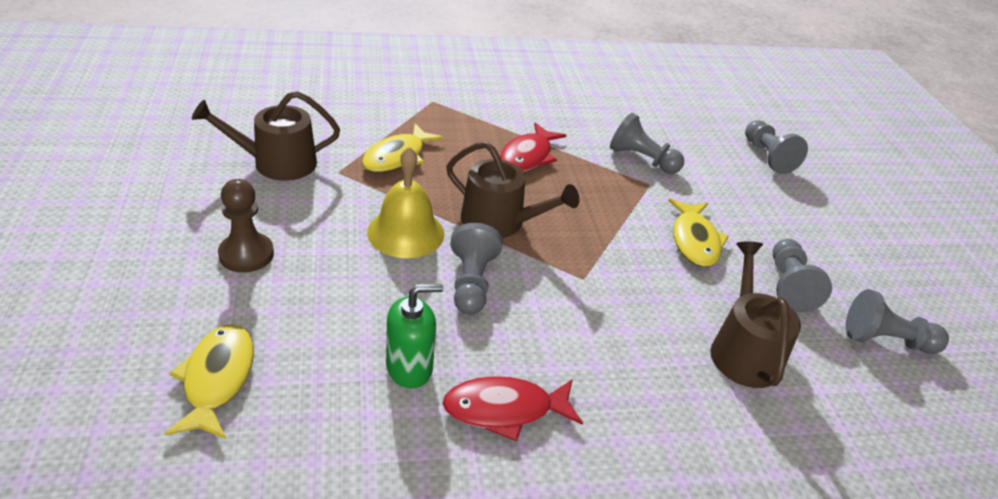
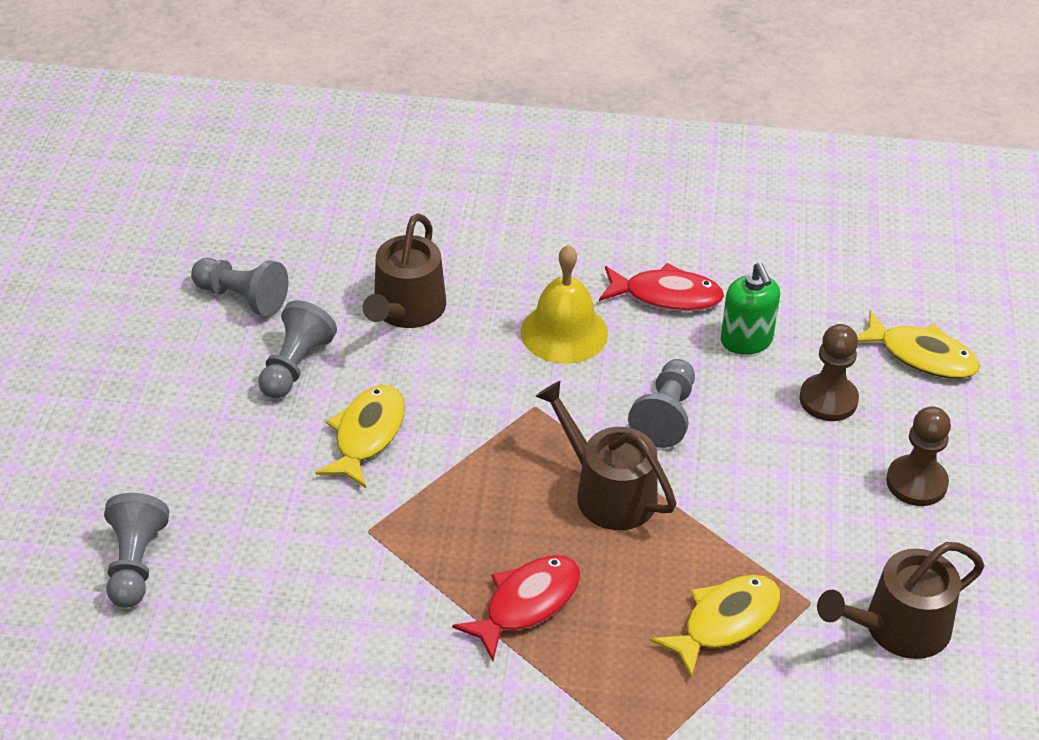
camera: 160 degrees left, 5 degrees up
yellow fish [164,324,254,439] -> yellow fish turned 75 degrees counterclockwise [857,311,980,379]
brown watering can [192,91,340,181] -> brown watering can turned 150 degrees clockwise [817,542,984,659]
yellow bell [367,147,444,258] -> yellow bell moved to [521,245,608,364]
green soap dispenser [386,284,443,389] -> green soap dispenser turned 105 degrees counterclockwise [721,263,780,355]
grey pawn [610,113,684,174] -> none
none -> brown pawn [799,324,859,421]

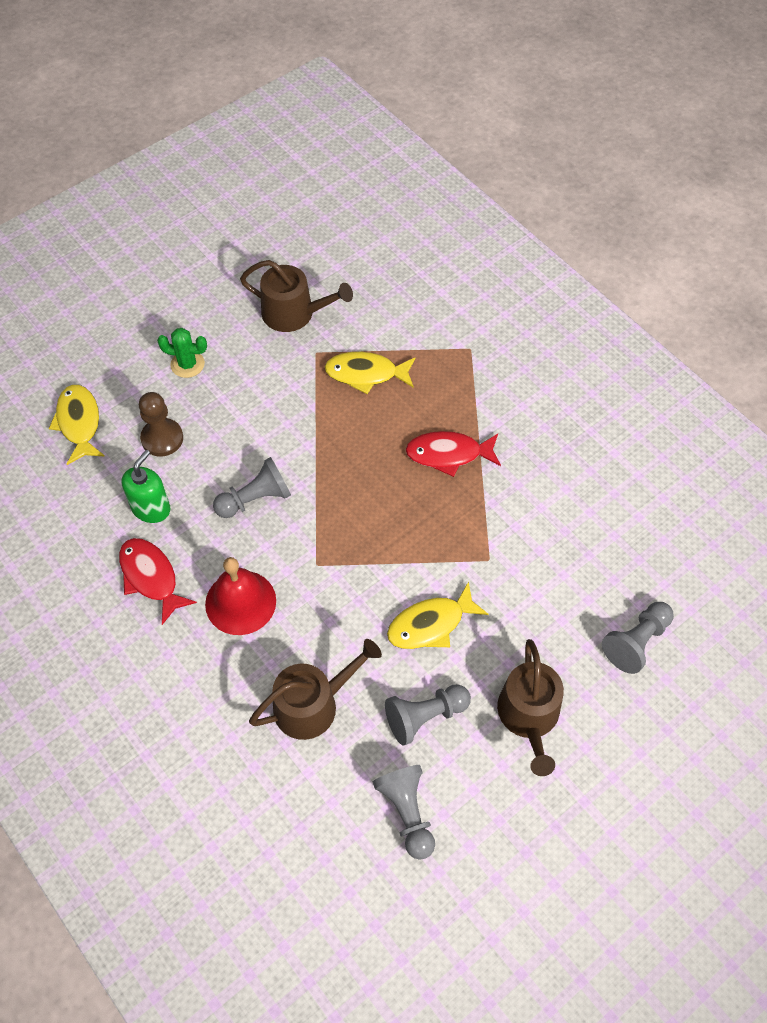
camera: 135 degrees left, 15 degrees up
yellow bell [521,245,608,364] -> red bell [205,557,276,635]
brown watering can [535,381,676,530] -> brown watering can moved to [497,639,564,776]
brown pawn [886,406,951,506] -> green cactus [157,328,207,378]

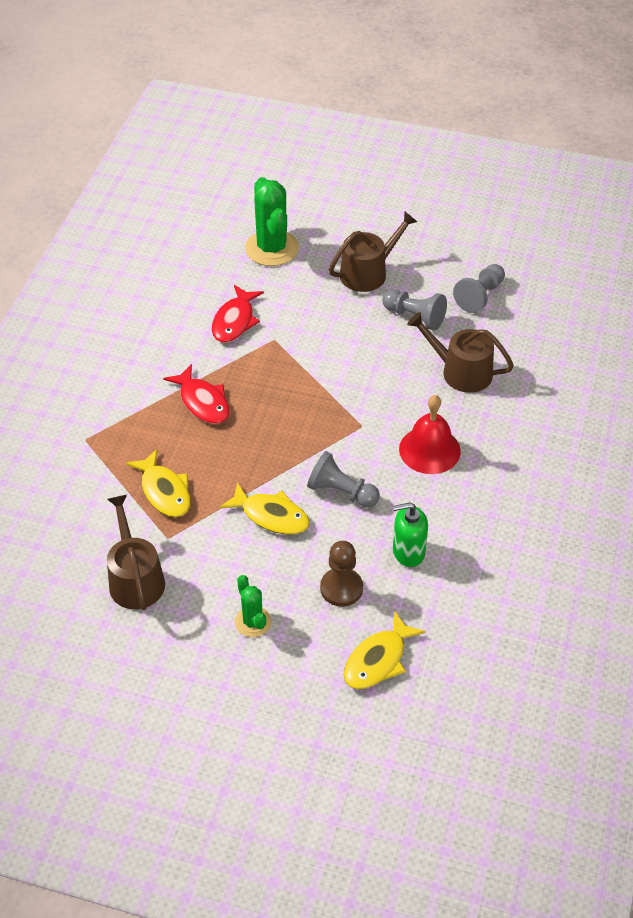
camera: 125 degrees left, 10 degrees down
red fish [119,538,197,625] -> red fish moved to [211,285,264,343]
yellow fish [387,581,489,649] -> yellow fish moved to [219,482,310,535]
grey pawn [602,602,674,674] -> green cactus [245,177,299,266]

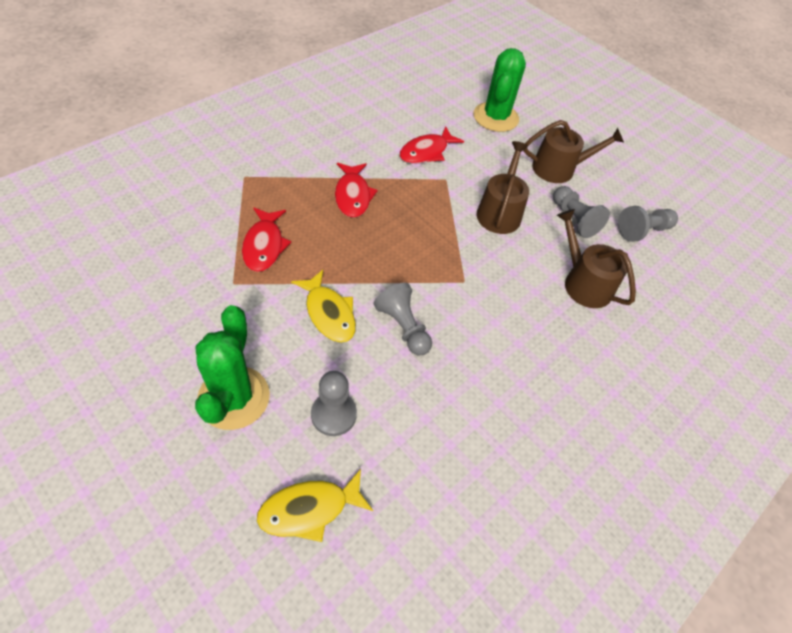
camera: 25 degrees right, 5 degrees up
brown watering can [107,495,165,610] -> brown watering can moved to [476,141,529,234]
yellow fish [126,449,191,517] -> red fish [242,208,291,272]
green cactus [235,575,272,637] -> green cactus [195,305,270,430], size x1.84
brown pawn [320,541,363,607] -> grey pawn [311,371,357,436]
green soap dispenser [393,502,428,567] -> none
red bell [399,395,461,474] -> none

